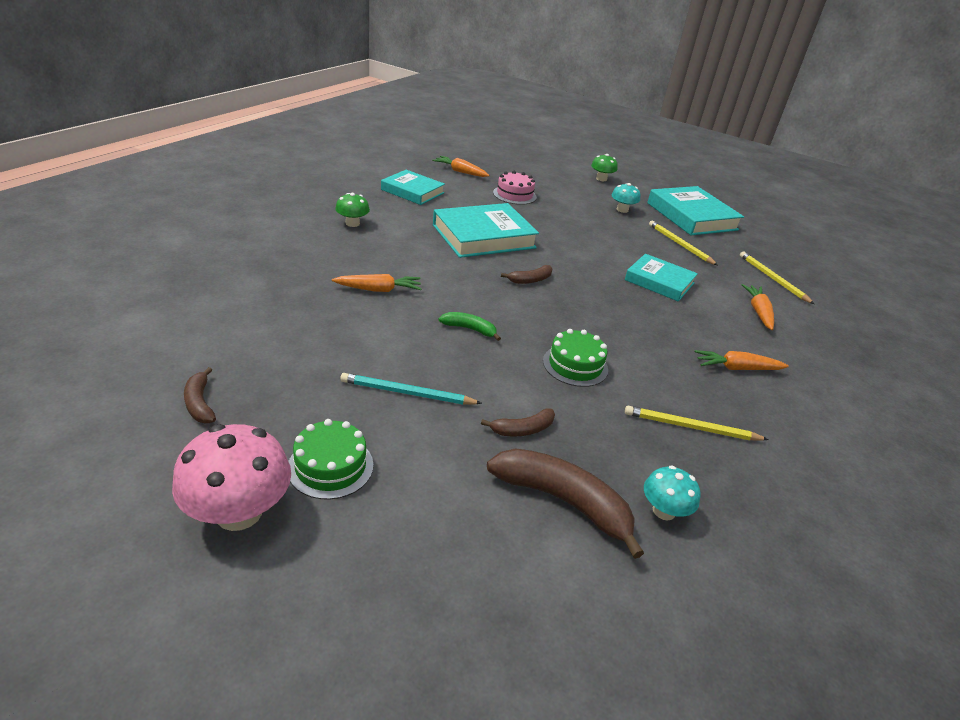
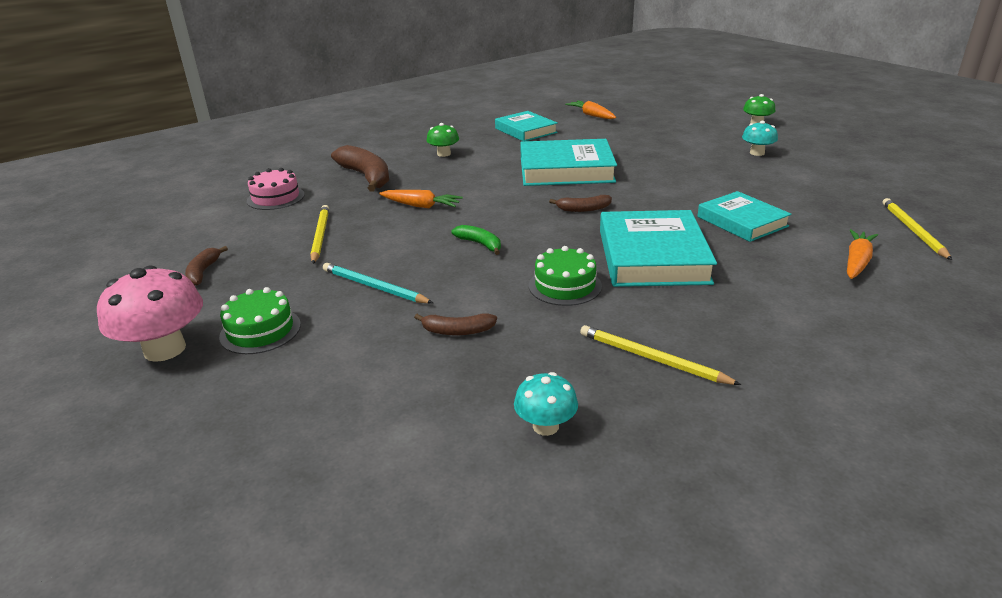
camera: 30 degrees right, 5 degrees down
brown banana [487,448,644,559] -> brown banana moved to [331,145,389,191]
pink cake [493,171,537,205] -> pink cake moved to [247,168,305,210]
turquoise book [647,186,744,235] -> turquoise book moved to [600,210,717,287]
yellow pencil [649,220,717,265] -> yellow pencil moved to [311,205,329,264]
orange carrot [695,350,789,370] -> none

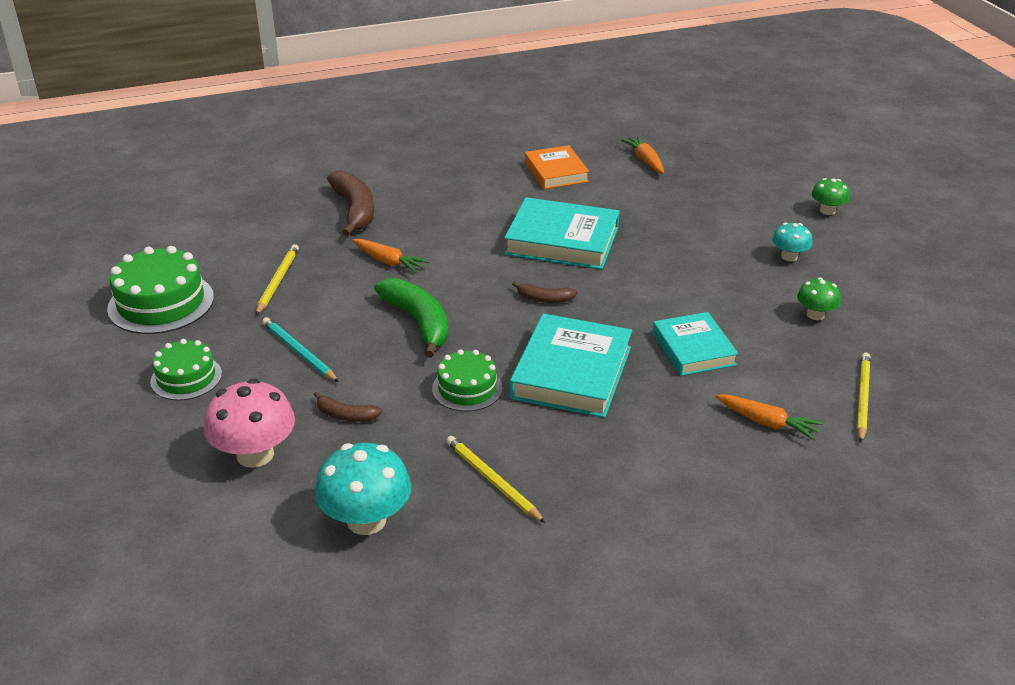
camera: 15 degrees right, 5 degrees up
pink mushroom [97,265,203,362] -> pink mushroom moved to [204,379,295,468]
brown banana [185,246,228,286] -> green cake [107,246,214,334]
pink cake [247,168,305,210] -> none
green mushroom [427,123,459,157] -> green mushroom moved to [797,278,841,320]
green banana [451,225,501,255] -> green banana [374,278,448,358], size x1.93
turquoise book [495,111,558,141] -> orange book [525,145,589,189]
turquoise mushroom [514,372,578,436] -> turquoise mushroom [315,443,411,535], size x1.78
orange carrot [847,229,878,279] -> orange carrot turned 75 degrees clockwise [715,395,823,440]

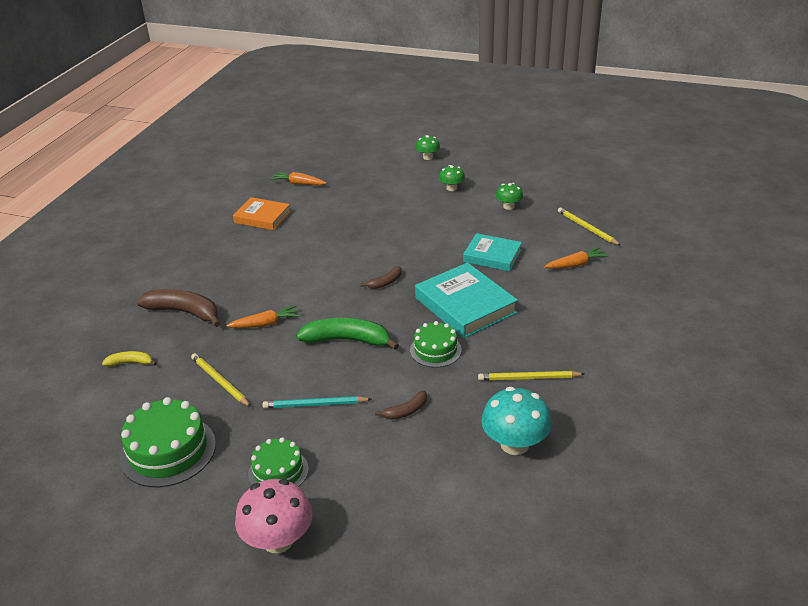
camera: 50 degrees left, 0 degrees up
pink mushroom [204,379,295,468] -> pink mushroom moved to [235,479,313,553]
turquoise book [504,197,620,270] -> none
turquoise mushroom [772,223,812,261] -> green mushroom [439,165,465,191]
none -> yellow banana [102,351,157,367]

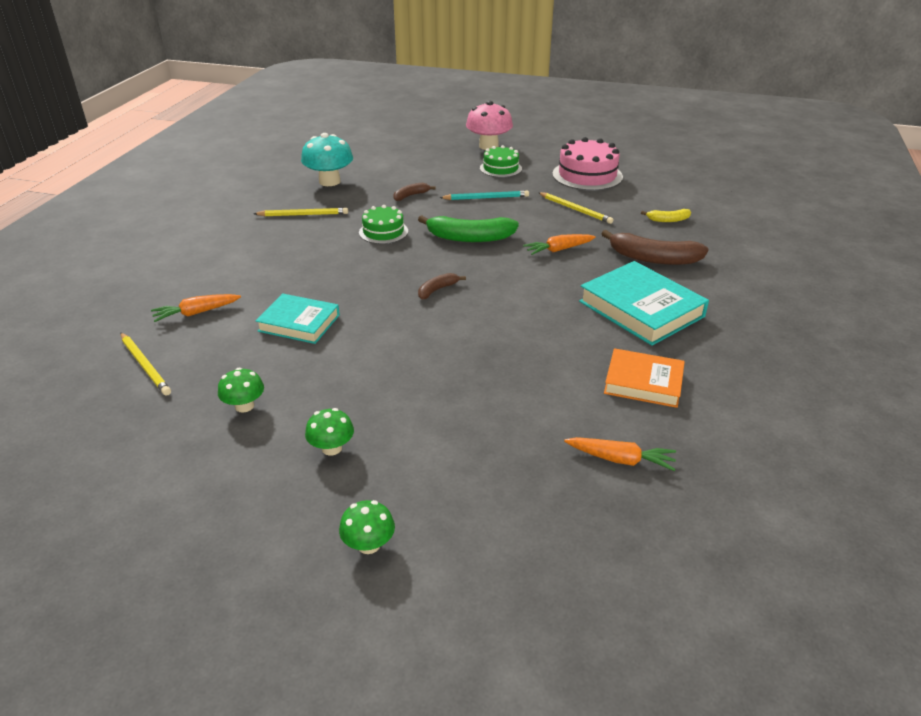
camera: 175 degrees right, 0 degrees up
green cake [120,397,216,488] -> pink cake [552,137,623,191]
turquoise book [415,262,518,338] -> turquoise book moved to [579,261,709,346]

